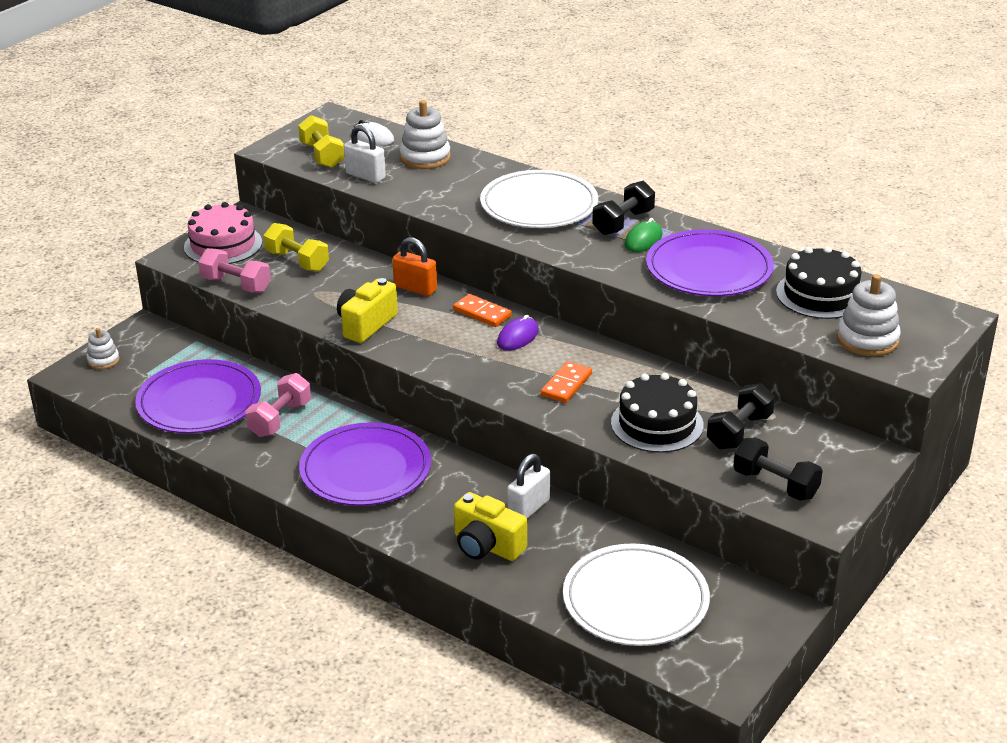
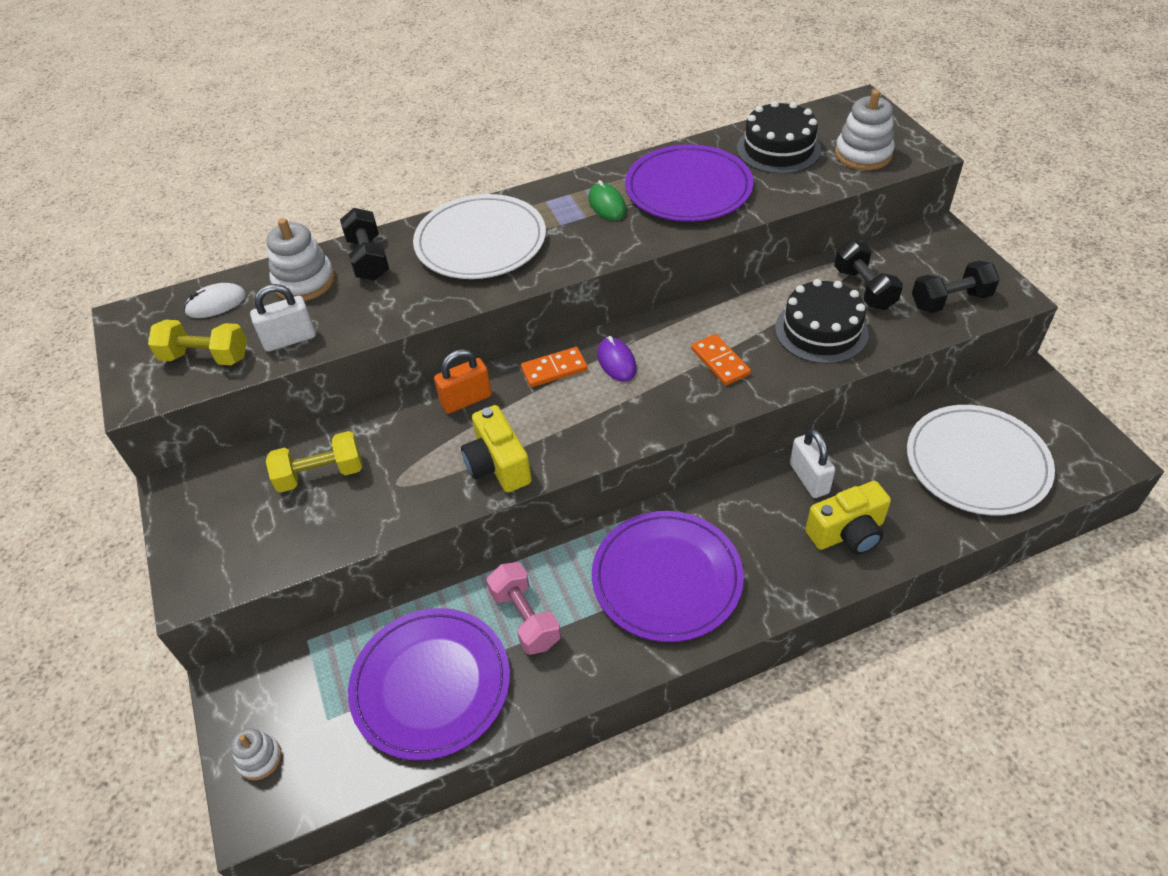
camera: 55 degrees left, 15 degrees up
pink cake [184,202,262,264] -> none
pink dumbbell [198,248,271,293] -> none
black dumbbell [592,181,655,235] -> black dumbbell moved to [340,208,389,281]

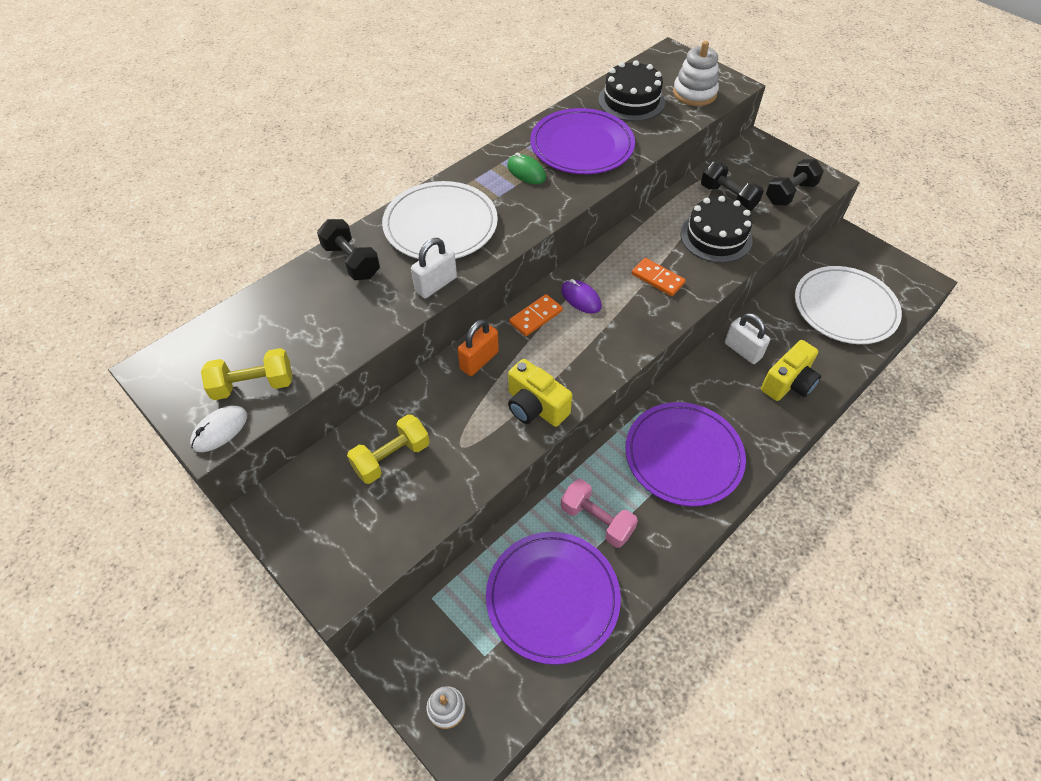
camera: 25 degrees left, 5 degrees up
white mouse [184,283,246,318] -> white mouse moved to [190,405,247,452]
white padlock [250,284,316,352] -> white padlock moved to [411,238,457,298]
white stacking toy [267,218,335,301] -> none

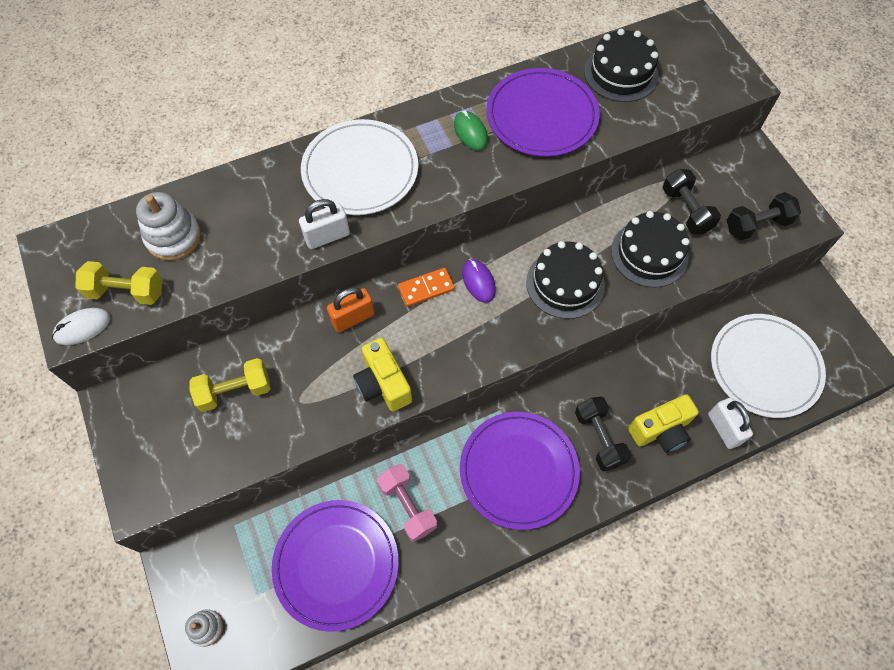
camera: 20 degrees right, 10 degrees up
black dumbbell [317,219,380,280] -> black dumbbell moved to [575,396,631,471]
orange domino [632,258,686,296] -> black cake [526,241,605,319]
white stacking toy [673,41,719,106] -> white stacking toy moved to [136,192,201,261]
white padlock [725,313,770,364] -> white padlock moved to [708,398,753,449]

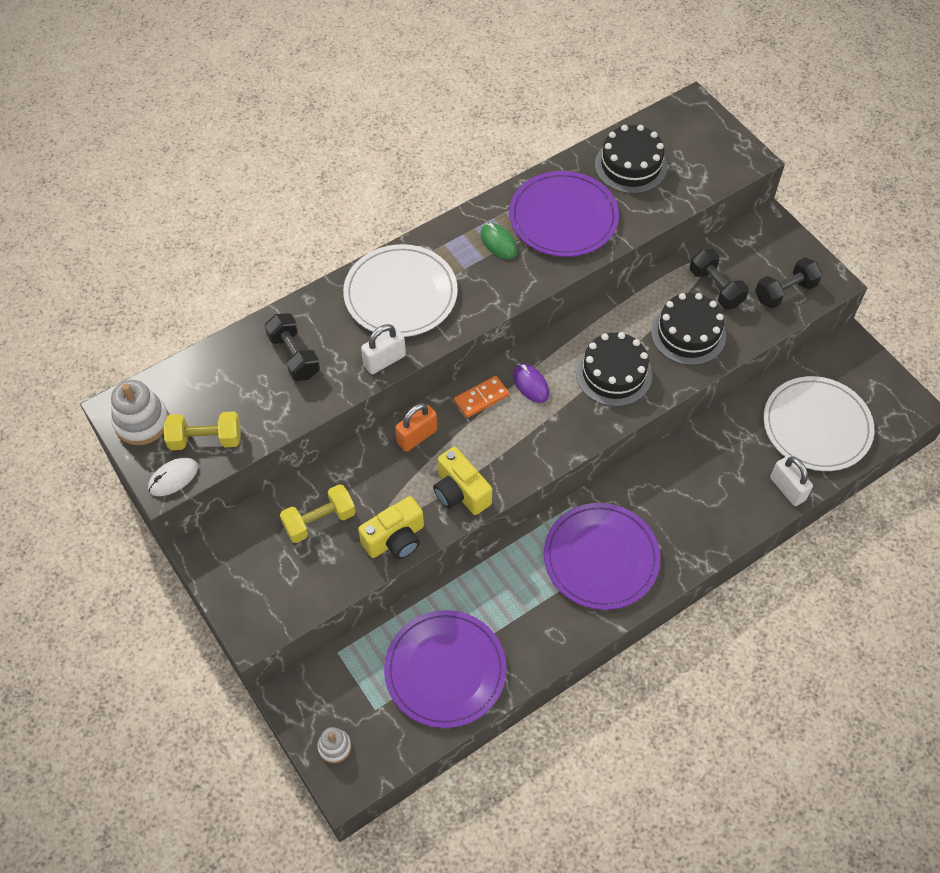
camera: 10 degrees left, 5 degrees down
white stacking toy [136,192,201,261] -> white stacking toy moved to [111,380,169,445]
pink dumbbell [377,464,437,542] -> none
black dumbbell [575,396,631,471] -> black dumbbell moved to [265,313,320,381]
yellow camera [628,394,699,453] -> yellow camera moved to [358,496,424,559]

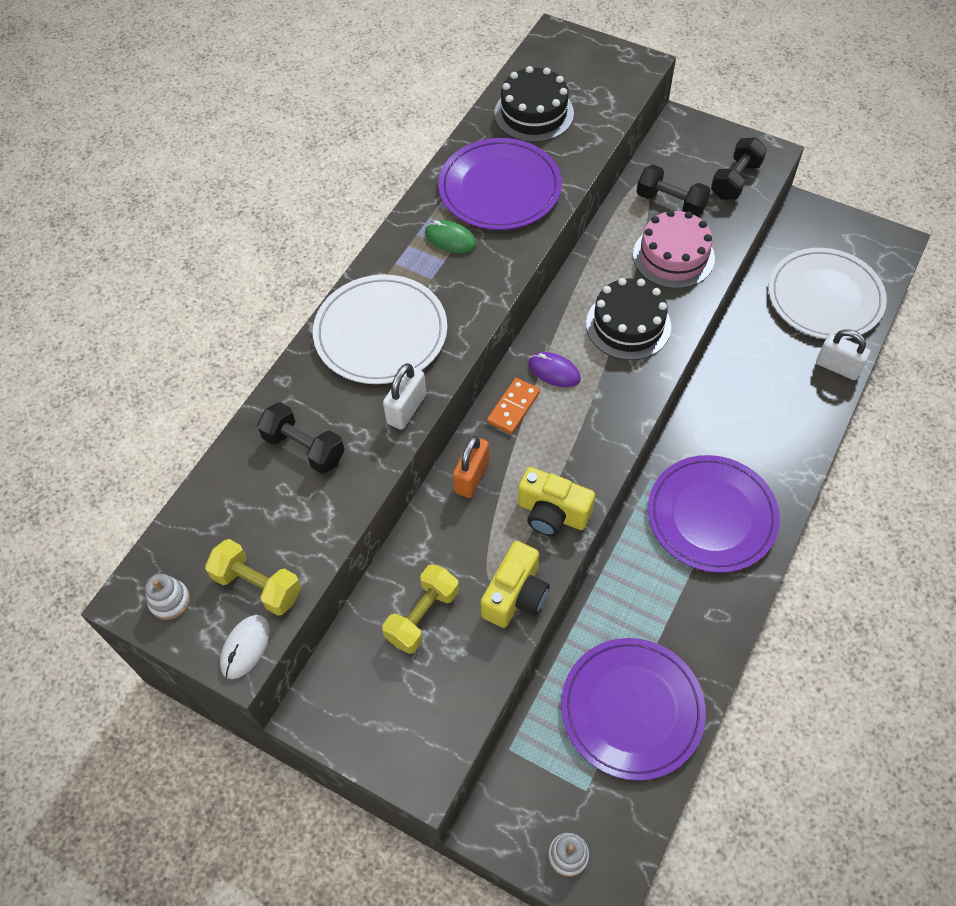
camera: 25 degrees left, 0 degrees up
white stacking toy [111,380,169,445] -> white stacking toy [145,574,190,620], size x0.58
yellow dumbbell [164,411,241,450] -> yellow dumbbell turned 60 degrees clockwise [205,539,301,616]
black cake [651,293,726,365] -> pink cake [633,210,715,289]

